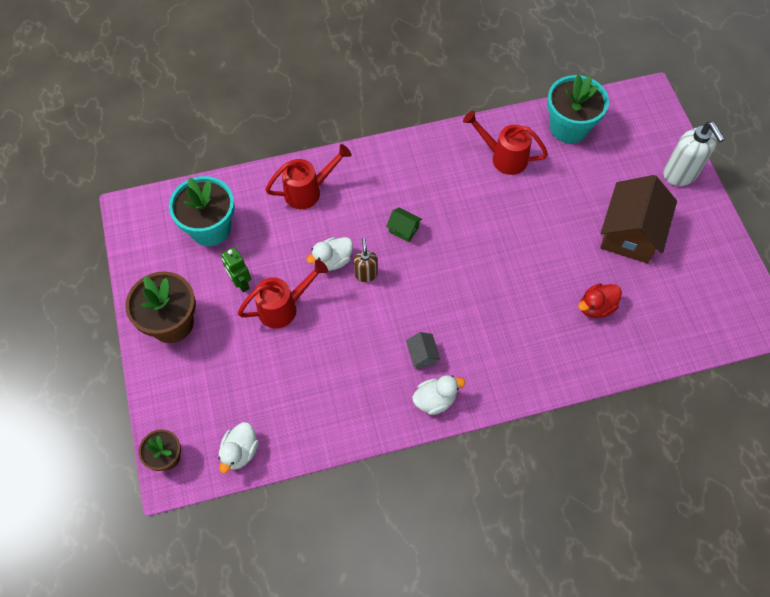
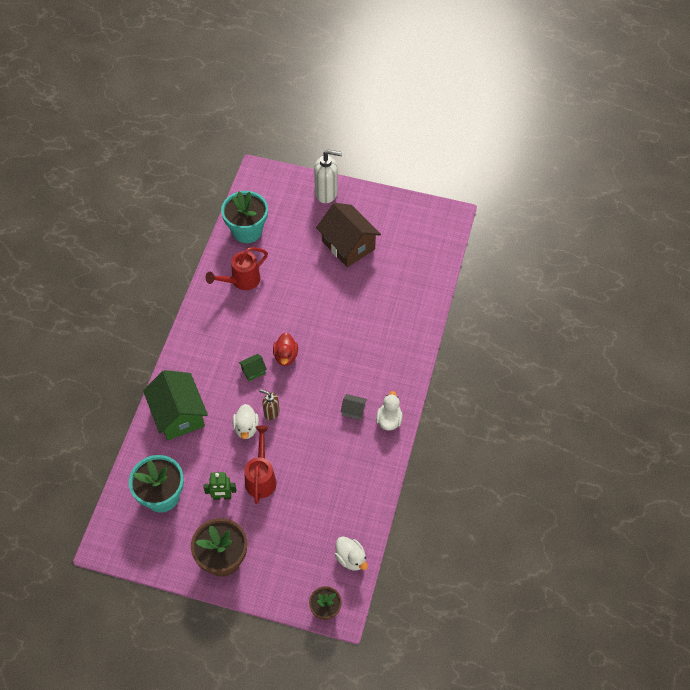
camera: 60 degrees left, 5 degrees down
red watering can [265,144,352,209] -> green house [143,370,208,440]
red duck [578,283,622,318] -> red duck moved to [273,333,298,366]

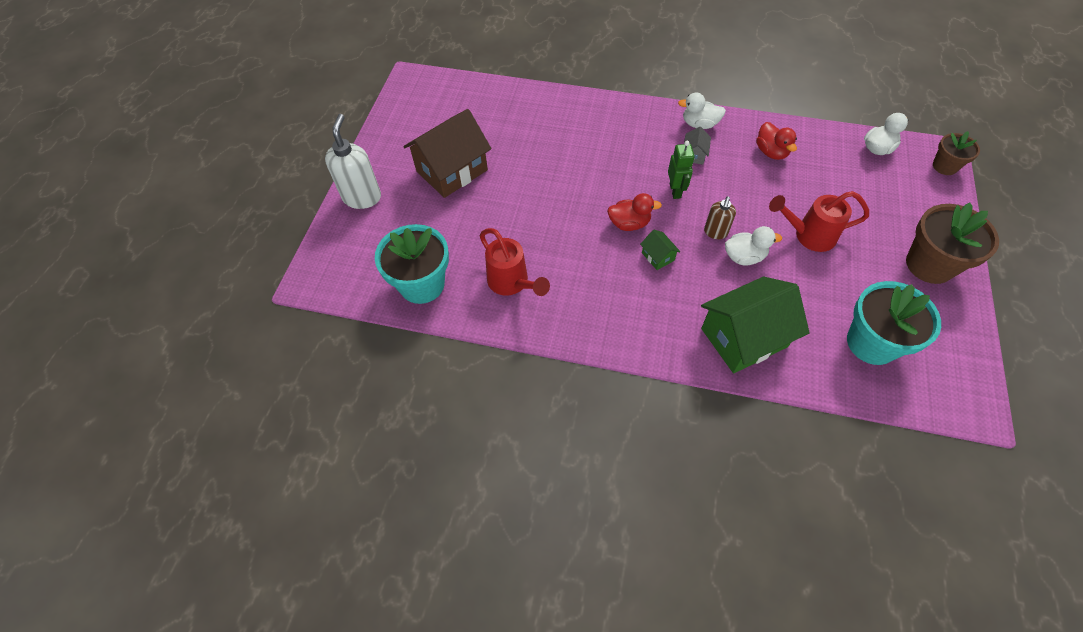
camera: 90 degrees left, 0 degrees up
green robot [204,472,236,500] -> green robot moved to [668,141,695,199]
none -> red duck [756,122,797,160]

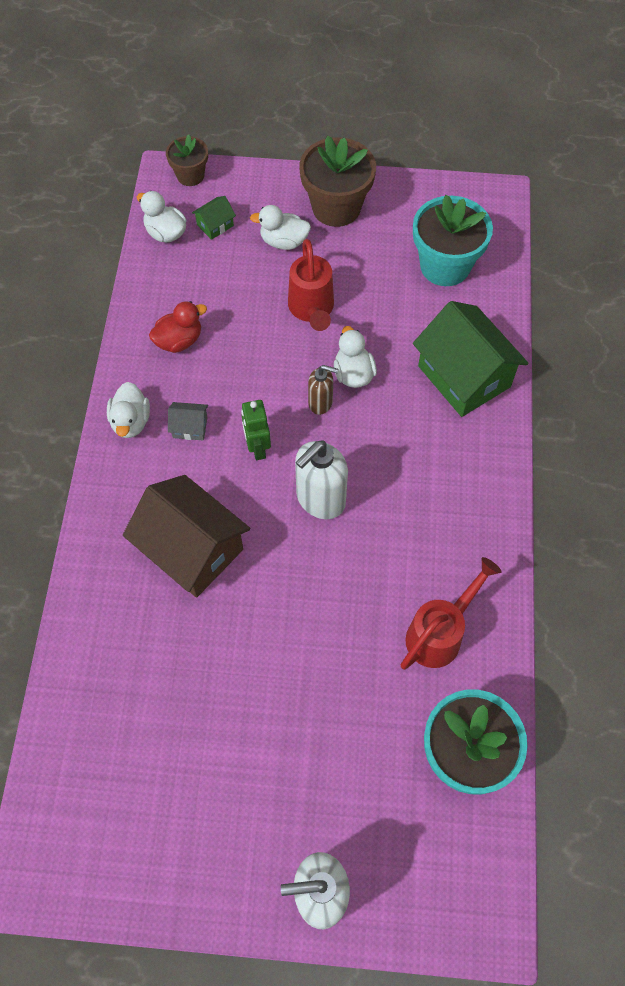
camera: 100 degrees left, 5 degrees up
brown house [403,109,491,198] -> brown house moved to [123,475,250,598]
red duck [607,193,662,231] -> white soap dispenser [295,440,348,519]
green house [640,230,681,270] -> green house moved to [192,196,236,240]
green robot [668,141,695,199] -> green robot turned 90 degrees counterclockwise [241,400,271,460]
none -> white duck [250,205,311,250]

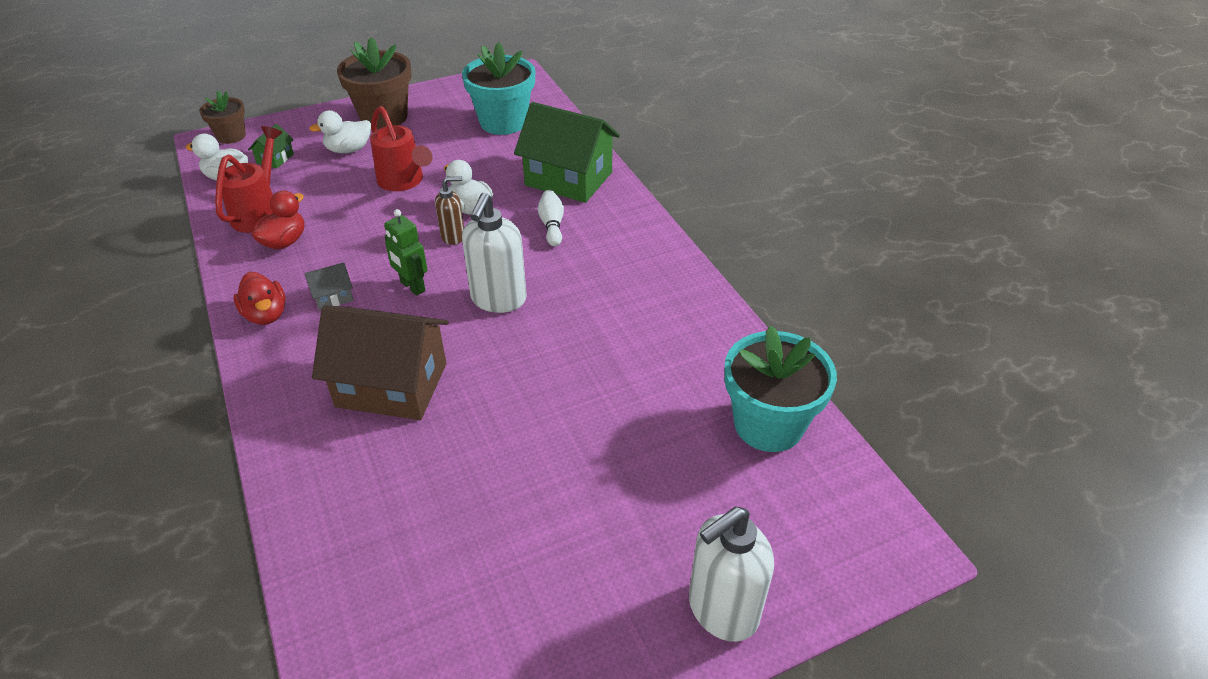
camera: 30 degrees left, 20 degrees down
white duck [107,382,150,438] -> red duck [233,272,286,325]
red watering can [401,557,501,670] -> red watering can moved to [215,126,282,233]
none -> white bowling pin [538,190,564,246]

